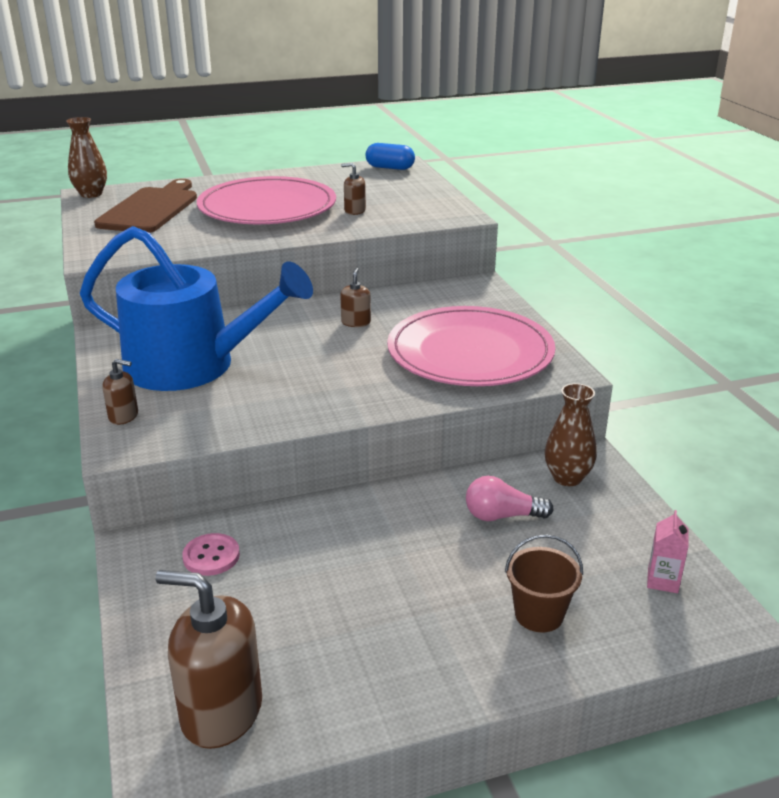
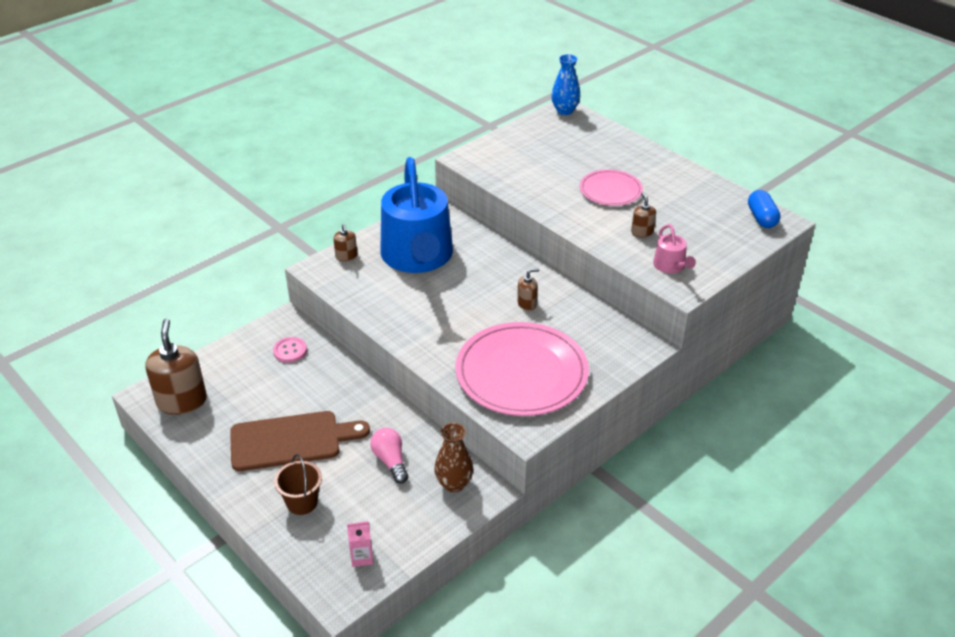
camera: 65 degrees right, 10 degrees up
brown vase [66,117,107,198] -> blue vase [551,54,580,115]
brown cutting board [94,179,197,233] -> brown cutting board moved to [230,411,370,471]
pink plate [197,176,336,224] -> pink plate [579,169,643,206], size x0.55
none -> pink watering can [653,224,696,273]

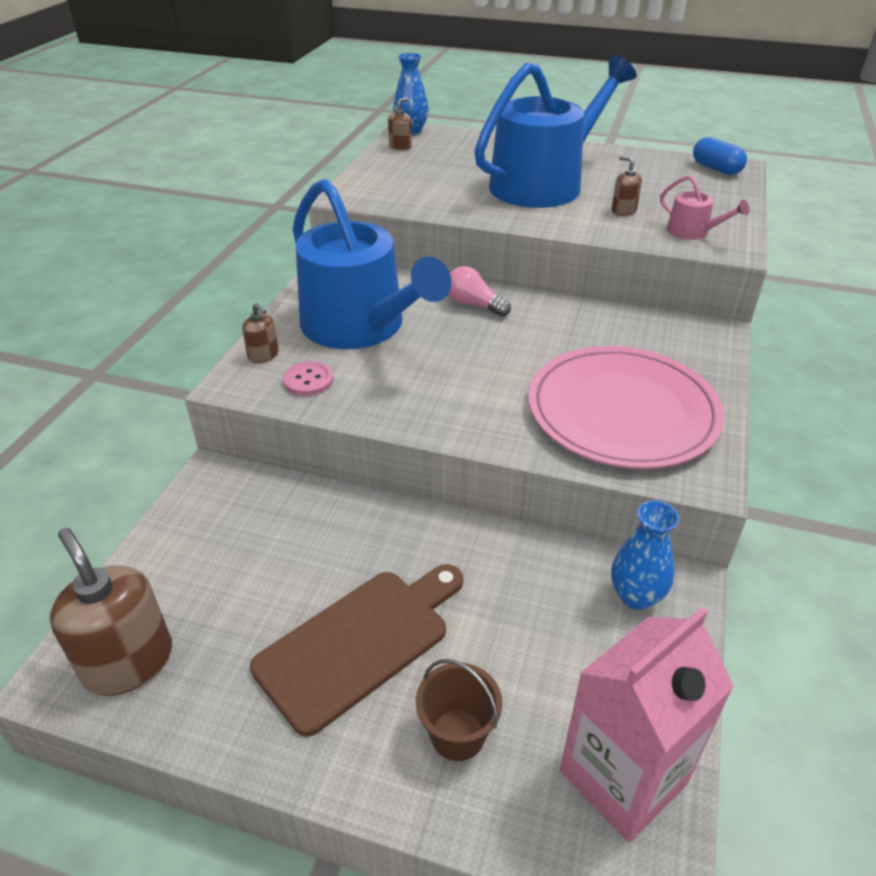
camera: 30 degrees left, 0 degrees up
pink button [273,337,307,363] -> pink button moved to [283,361,334,396]
pink carton [347,521,373,567] -> pink carton [560,607,734,842], size x2.46
pink light bulb [370,428,408,483] -> pink light bulb moved to [448,266,511,317]
brown vase [434,423,473,492] -> blue vase [611,500,679,610]
brown soap dispenser [517,268,539,310] -> brown soap dispenser moved to [388,98,412,150]
pink plate [579,169,643,206] -> blue watering can [474,55,637,208]

